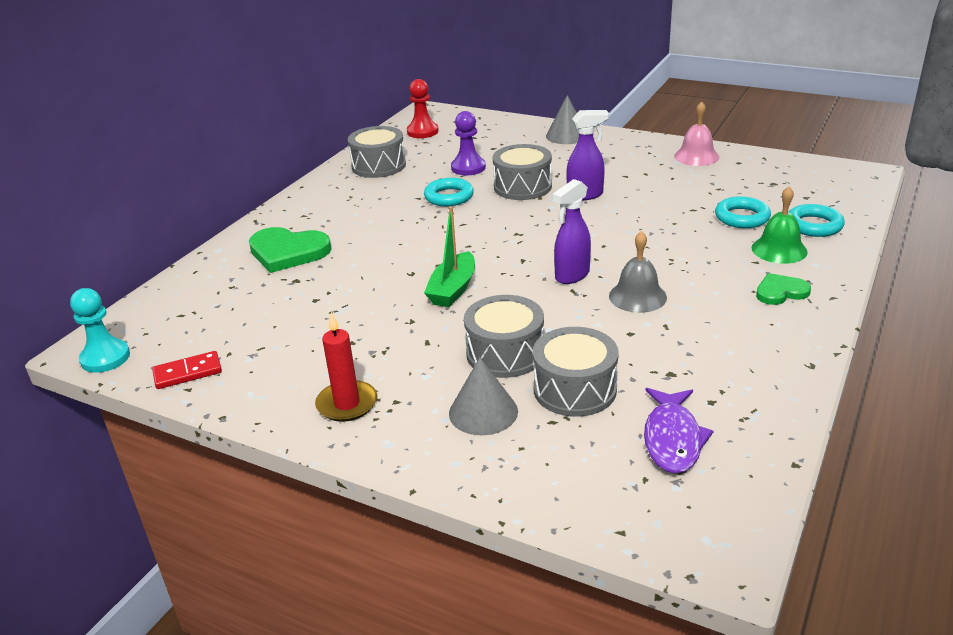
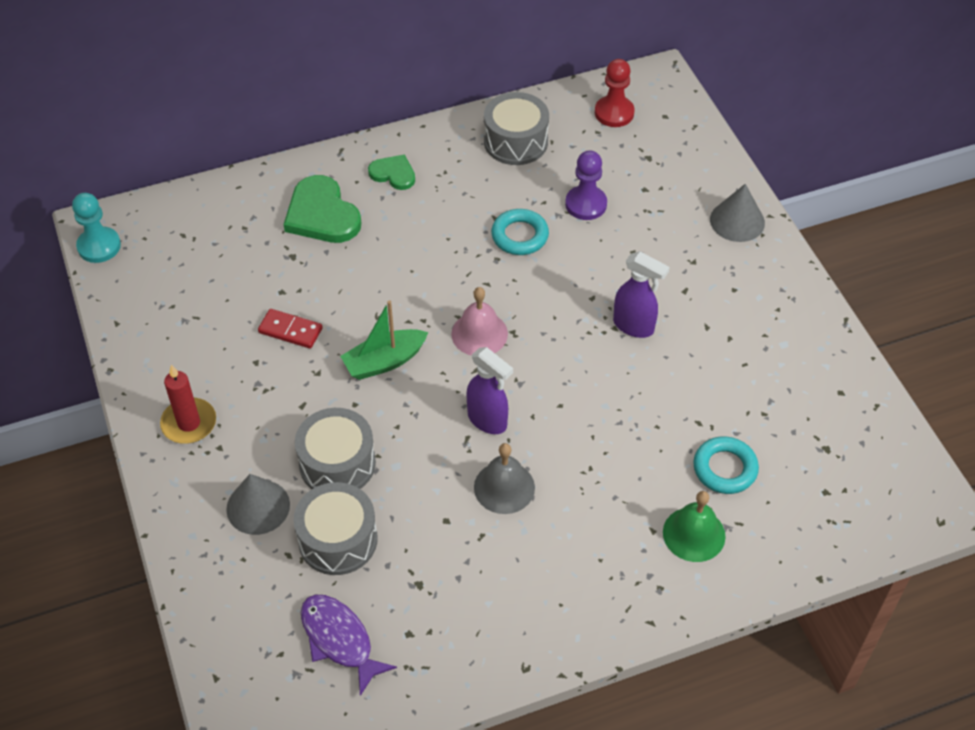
camera: 40 degrees right, 20 degrees up
red domino [152,351,222,389] -> red domino moved to [258,309,323,349]
grey drum [493,144,552,200] -> none
purple spray bottle [552,179,591,284] -> purple spray bottle turned 135 degrees counterclockwise [466,347,513,434]
purple fish [644,388,714,473] -> purple fish turned 90 degrees clockwise [301,595,397,696]
pink bell [674,101,719,166] -> pink bell moved to [451,287,508,356]
green heart [756,273,811,305] -> green heart moved to [368,154,415,190]
turquoise ring [789,204,845,237] -> none

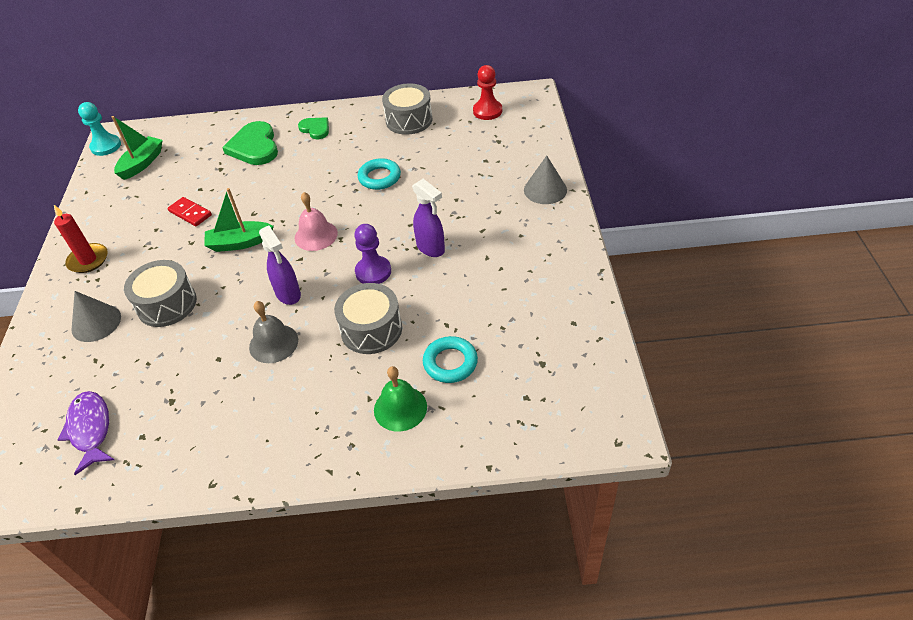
camera: 20 degrees right, 5 degrees down
grey drum [294,482,378,575] -> grey drum moved to [334,283,402,354]
purple pawn [565,150,607,220] -> purple pawn moved to [354,224,391,284]
none -> green boat [112,116,163,180]

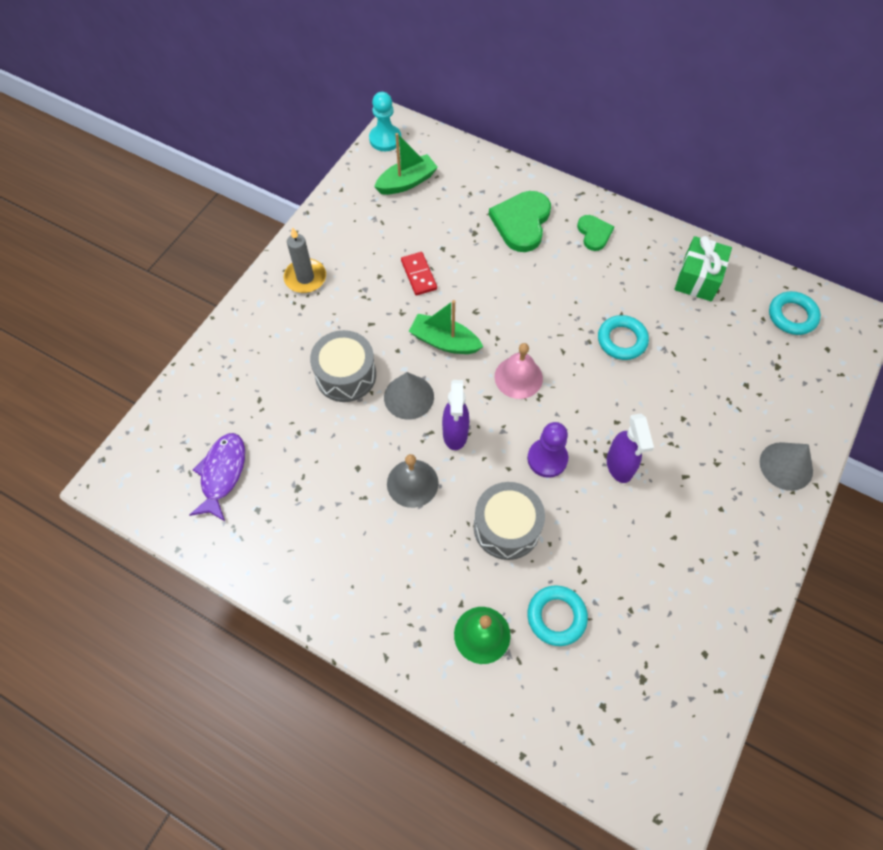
camera: 30 degrees right, 15 degrees up
red candle [54,205,108,273] -> grey candle [283,227,326,293]
grey cone [72,291,121,342] -> grey cone moved to [384,372,434,420]
grey drum [382,83,433,135] -> green gift [675,236,732,301]
red pawn [473,65,502,120] -> turquoise ring [769,291,821,335]

